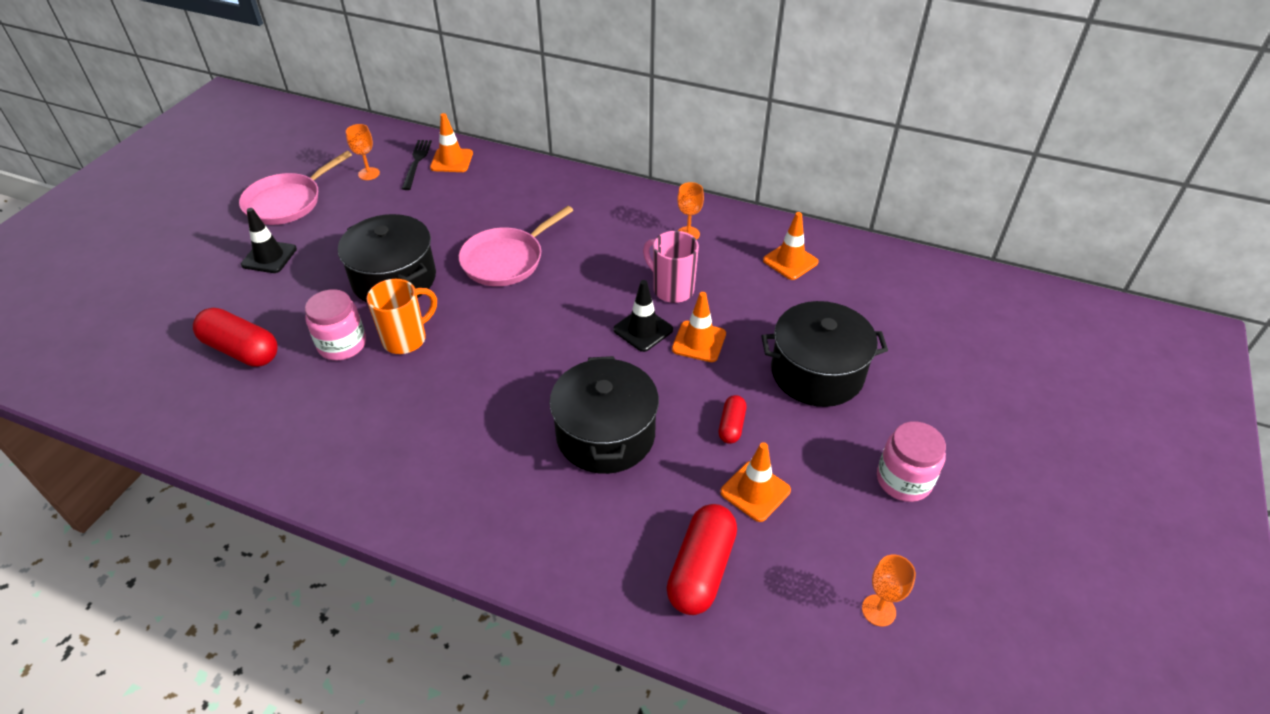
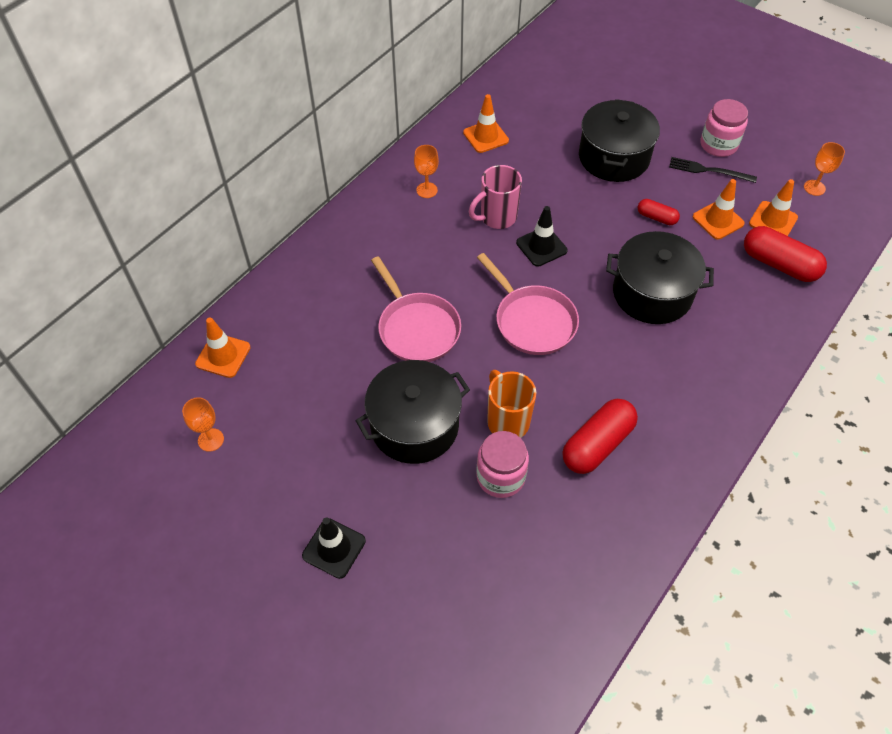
camera: 75 degrees left, 10 degrees up
red capsule [193,308,278,367] -> red capsule moved to [563,399,638,474]
pink pan [239,151,352,225] -> pink pan moved to [477,253,579,355]
black fork [402,140,432,190] -> black fork moved to [669,157,757,183]
orange traffic cone [672,292,726,362] -> orange traffic cone moved to [749,179,798,236]

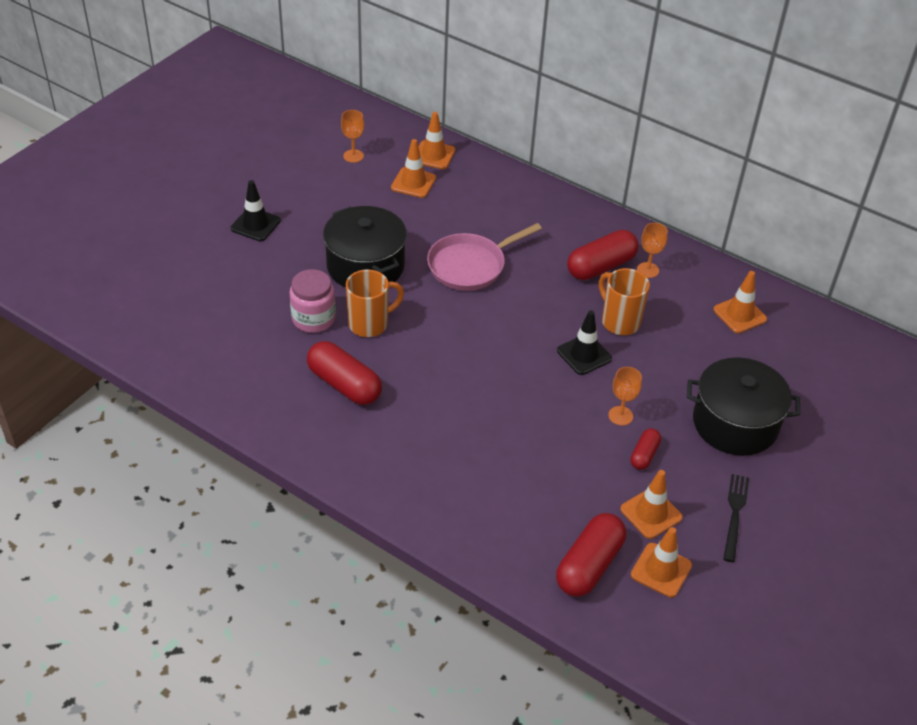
camera: 85 degrees right, 10 degrees down
pink mug [469,165,522,229] -> orange mug [599,268,650,335]
pink pan [477,253,579,355] -> none
black pot [606,231,714,324] -> none
pink jar [700,99,748,157] -> none
orange goblet [804,142,845,196] -> orange goblet moved to [608,367,642,426]
none -> orange traffic cone [391,139,436,198]
none -> red capsule [567,230,639,280]

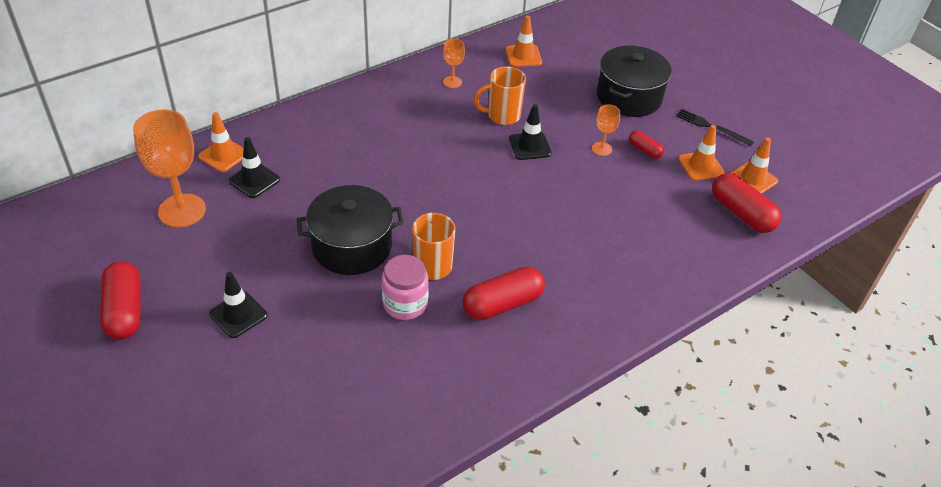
camera: 70 degrees left, 0 degrees up
orange goblet [341,110,364,163] -> orange goblet [133,109,206,227], size x2.06
orange traffic cone [391,139,436,198] -> black traffic cone [229,137,280,198]
pink pan [427,223,542,291] -> none
red capsule [567,230,639,280] -> red capsule moved to [100,261,140,340]

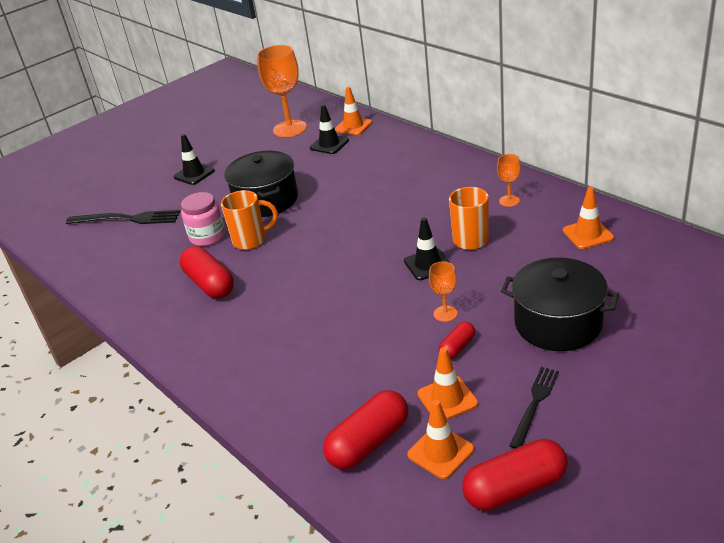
camera: 90 degrees right, 10 degrees down
red capsule [100,261,140,340] -> red capsule moved to [462,439,568,511]
none -> black fork [66,210,180,224]

